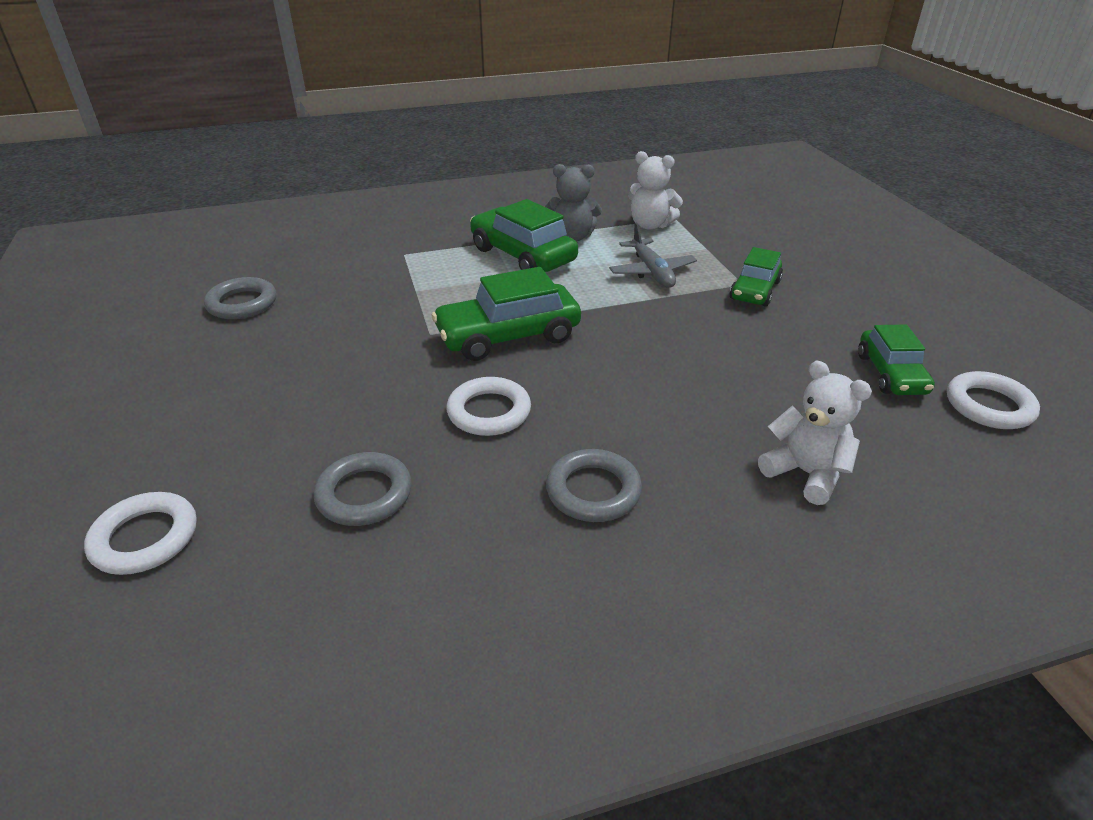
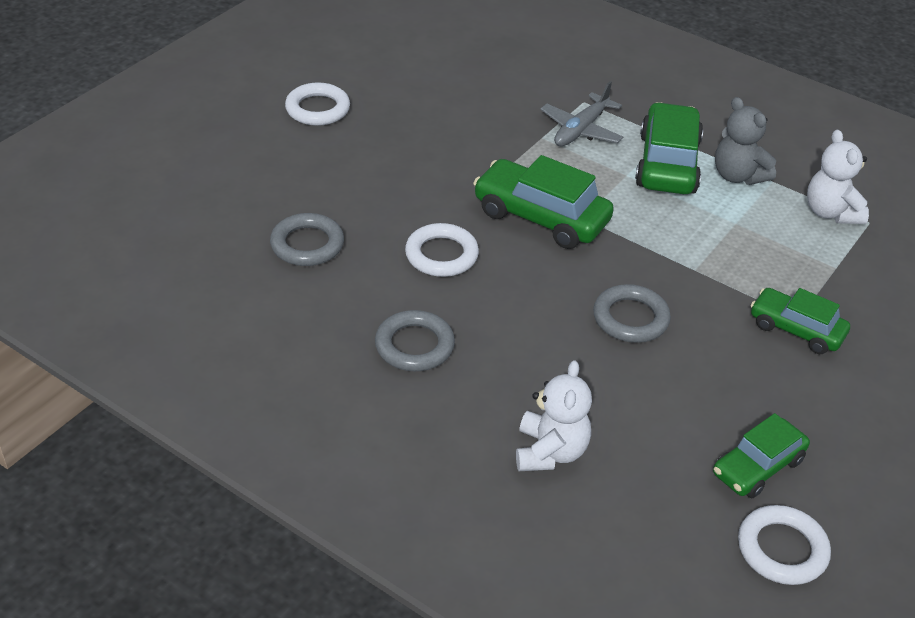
camera: 50 degrees right, 5 degrees up
white ring [84,492,197,575] -> white ring moved to [285,82,350,126]
grey ring [204,277,276,319] -> grey ring moved to [593,284,671,343]
grey plane [609,222,697,288] -> grey plane moved to [540,81,623,146]
green car [730,247,783,307] -> green car turned 45 degrees clockwise [751,288,850,354]

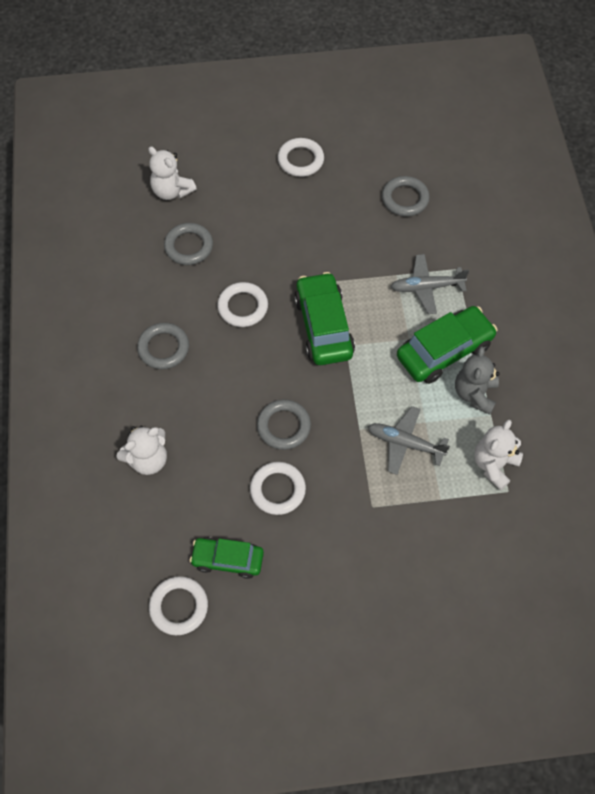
camera: 50 degrees right, 20 degrees up
green car [751,288,850,354] -> none
none -> white teddy bear [148,146,197,200]
none -> white ring [250,462,306,515]
none -> grey plane [368,406,450,475]
none -> grey ring [382,176,430,216]

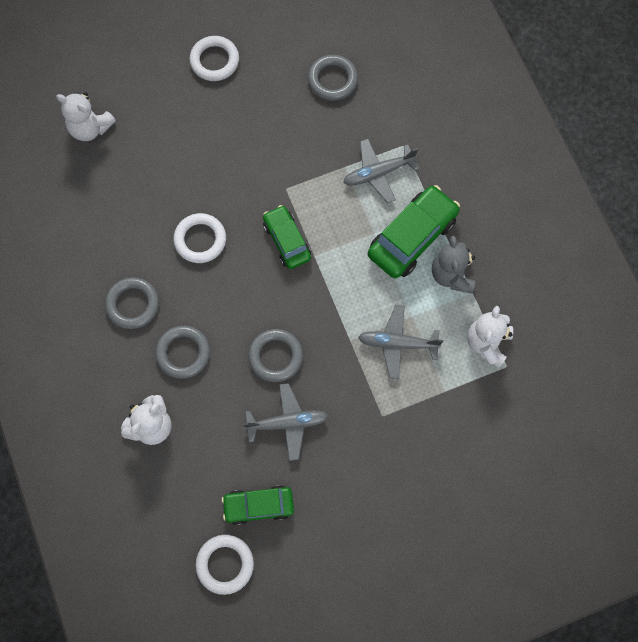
camera: 15 degrees left, 10 degrees up
grey ring [164,223,213,265] -> grey ring moved to [155,326,210,379]
white ring [250,462,306,515] -> grey plane [243,383,329,461]
green car [294,272,355,365] -> green car [263,205,311,269], size x0.64

